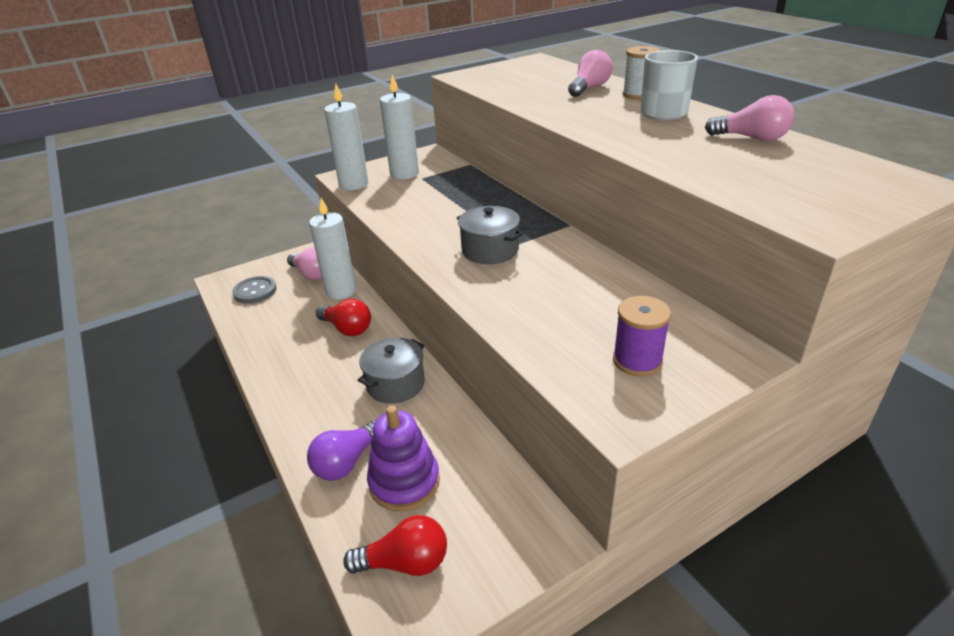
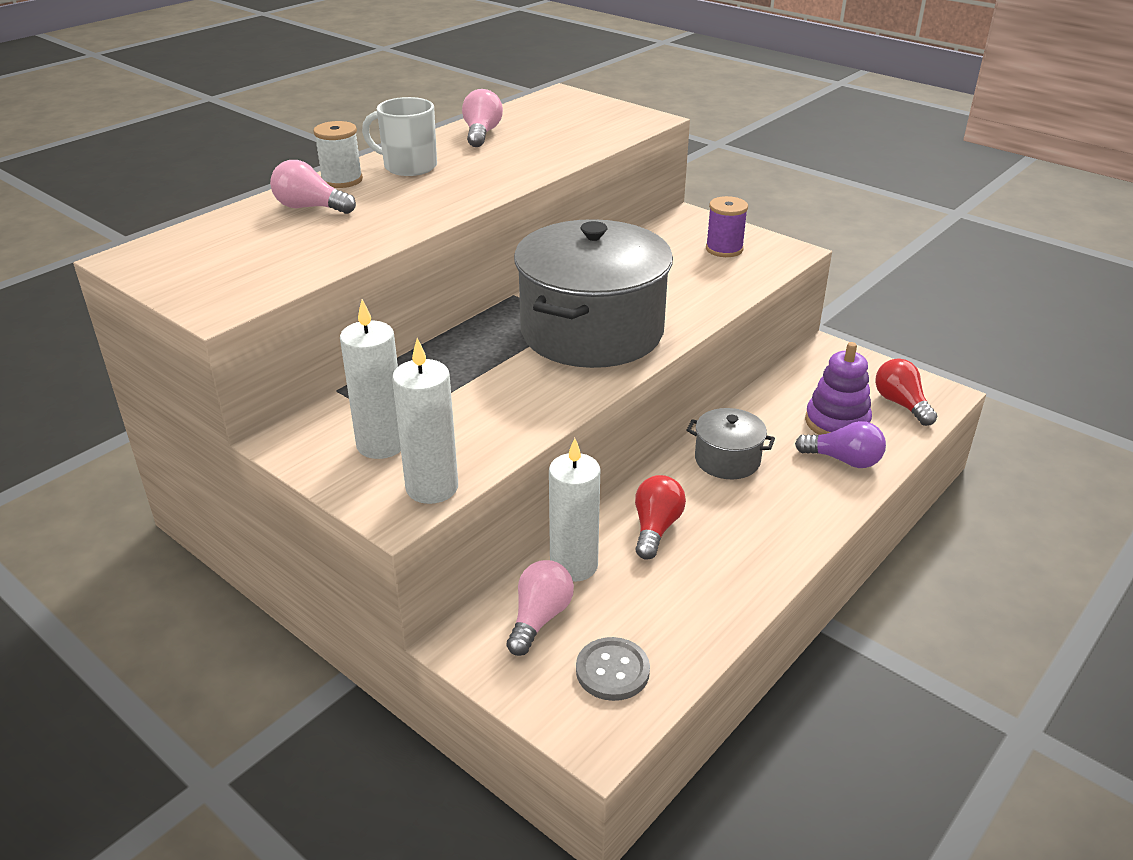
camera: 110 degrees left, 0 degrees up
grey pot [457,206,524,264] -> grey pot [514,219,673,368], size x2.18

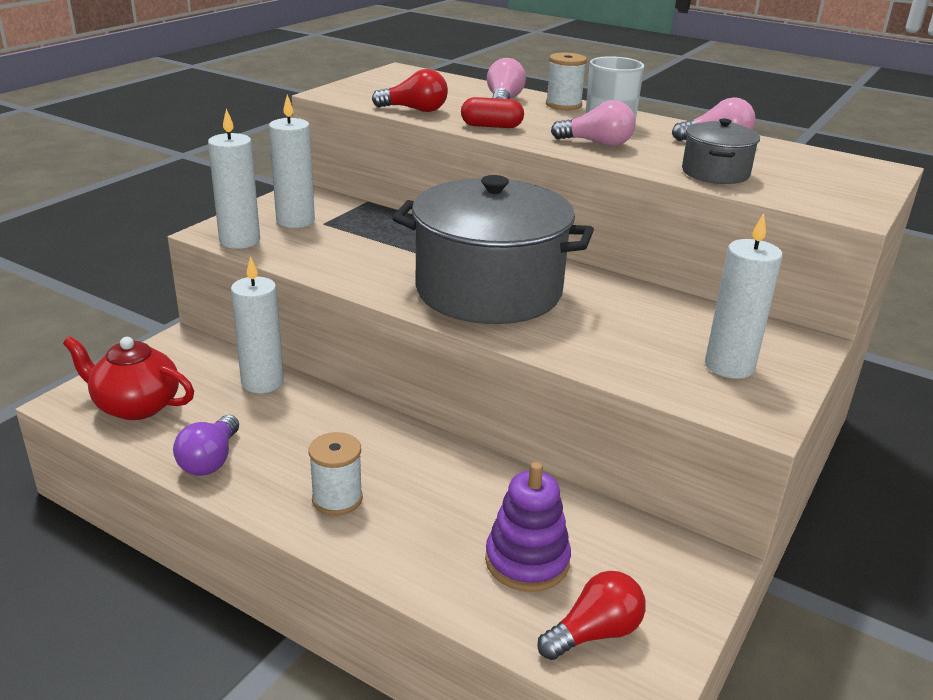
camera: 80 degrees right, 5 degrees down
pink light bulb [506,560,574,656] -> pink light bulb moved to [551,100,635,147]
grey button [576,637,650,701] -> red teapot [63,336,194,420]
red light bulb [635,475,686,560] -> red light bulb moved to [372,69,448,112]
grey pot [687,408,775,479] -> grey pot moved to [682,119,760,184]
purple spool [706,196,748,257] -> white candle [705,213,783,379]
purple light bulb [795,421,886,468] -> purple light bulb moved to [173,415,239,476]
none -> white spool [309,432,363,516]
none -> red capsule [461,97,524,128]

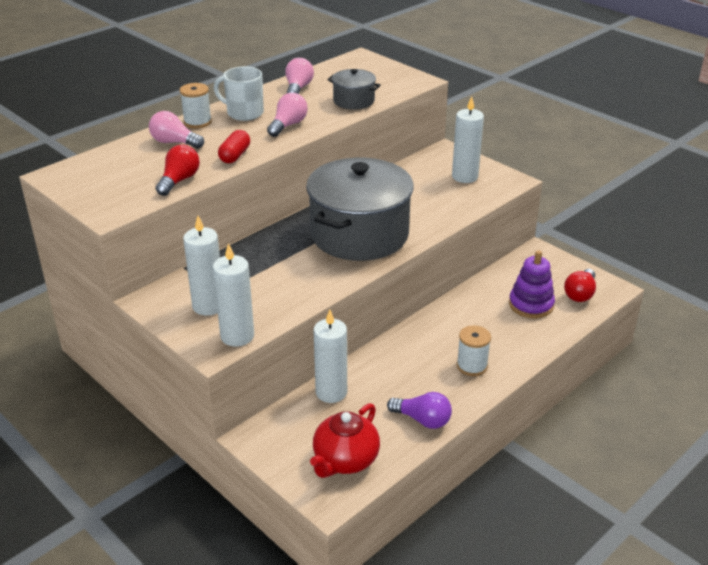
camera: 75 degrees left, 5 degrees up
red light bulb [537,571,646,660] -> red light bulb turned 135 degrees counterclockwise [564,269,596,302]

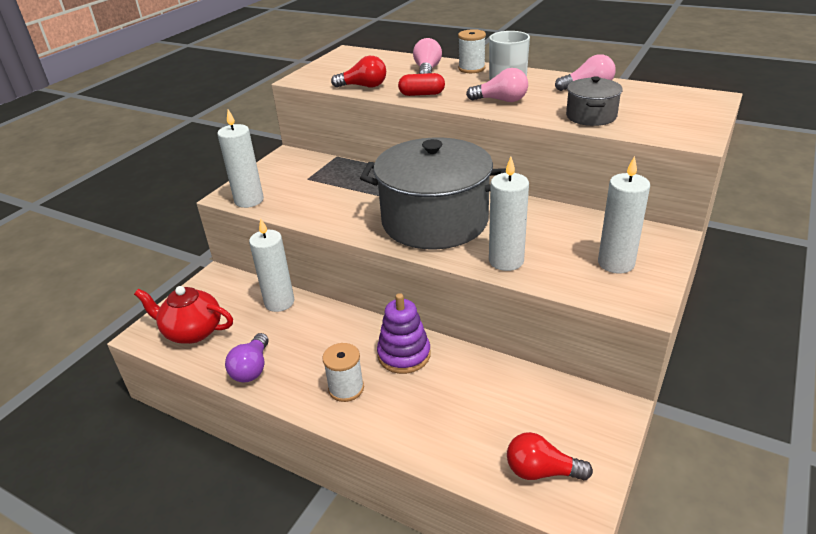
camera: 75 degrees right, 0 degrees up
white candle [183,216,220,316] -> white candle moved to [489,157,529,271]
purple stacking toy [509,250,555,319] -> purple stacking toy moved to [377,293,431,374]

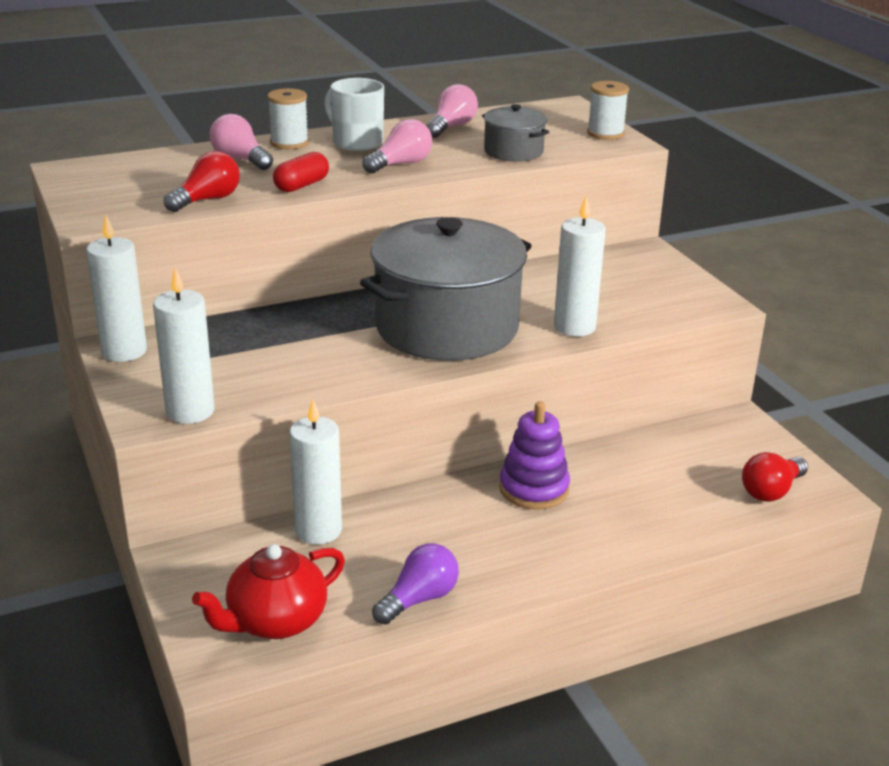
camera: 55 degrees left, 5 degrees down
purple light bulb [225,333,269,382] -> purple light bulb turned 90 degrees counterclockwise [372,543,459,625]
white spool [322,343,364,402] -> white spool moved to [587,81,629,140]
white candle [598,156,650,274] -> white candle moved to [86,215,147,362]

